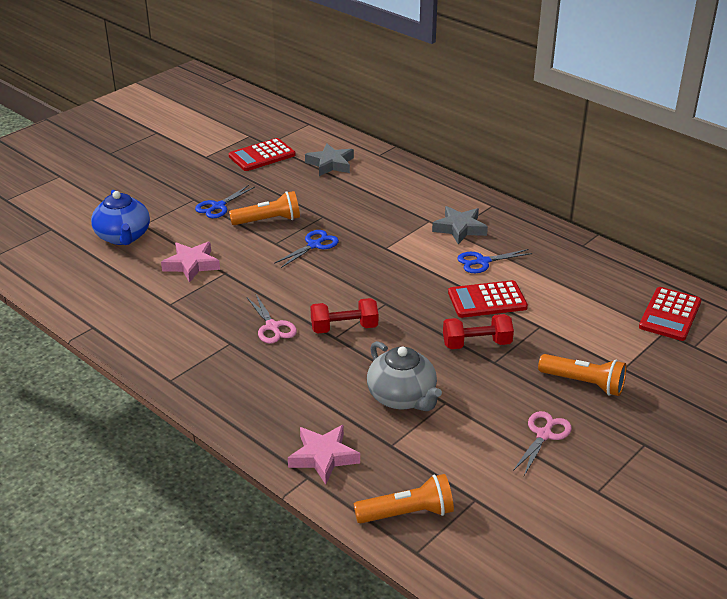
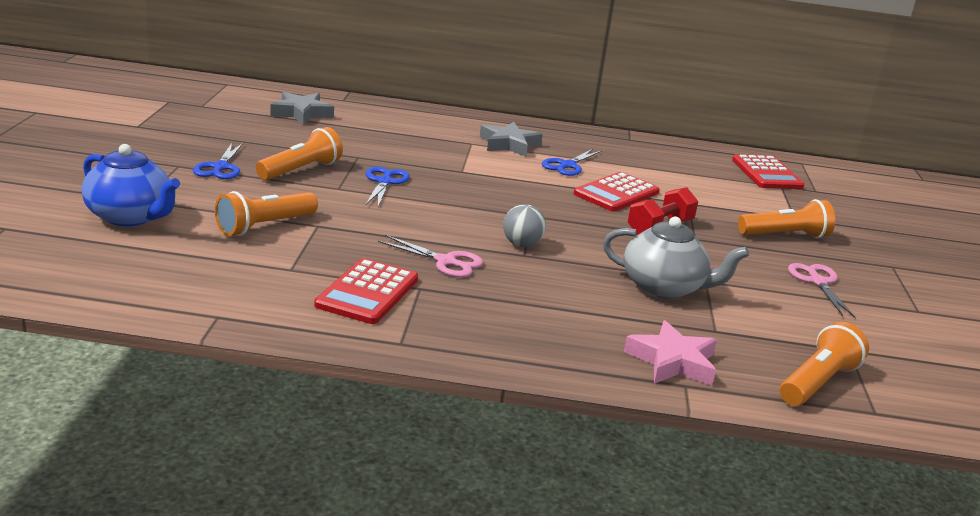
camera: 40 degrees left, 10 degrees down
pink star [161,242,220,283] -> orange flashlight [215,191,318,236]
red calculator [229,138,296,171] -> red calculator moved to [314,258,418,324]
red dumbbell [310,298,378,334] -> grey ball [503,204,546,247]

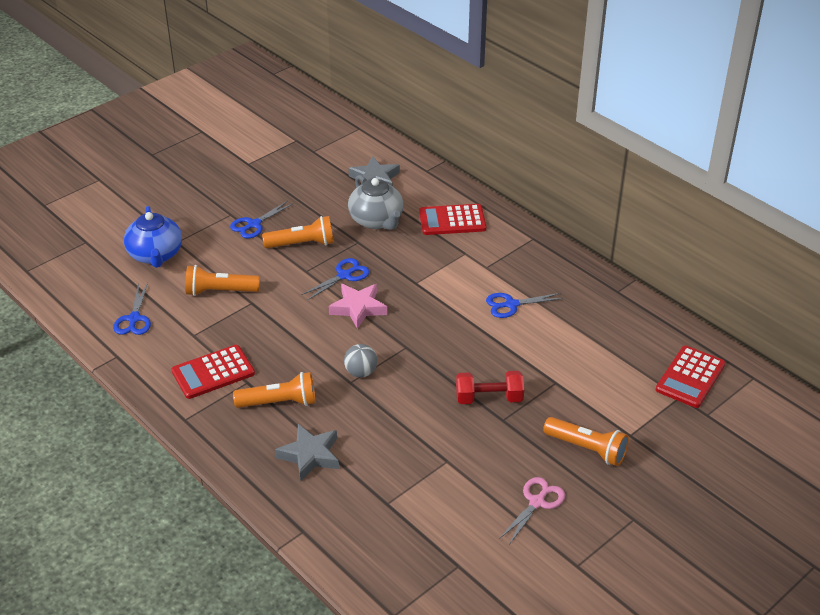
camera: 45 degrees right, 15 degrees up
pink scissors [378,235,483,277] -> none
grey star [480,122,543,157] -> grey star moved to [275,424,339,481]
red calculator [573,172,660,211] -> red calculator moved to [419,204,486,235]
grey teapot [603,216,749,299] -> grey teapot moved to [348,175,404,230]
pink star [624,320,717,386] -> pink star moved to [328,284,387,329]
orange flashlight [780,322,869,406] -> orange flashlight moved to [233,372,316,408]
none -> blue scissors [113,283,151,335]

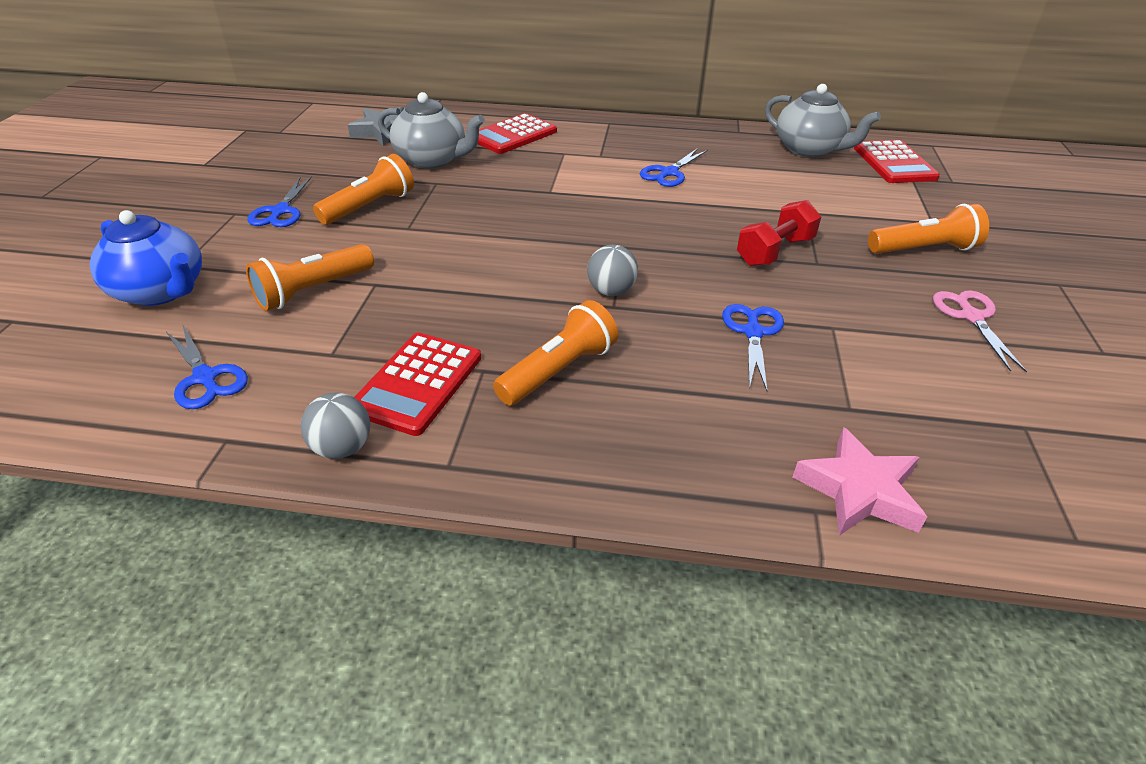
camera: 40 degrees left, 0 degrees up
grey star [275,424,339,481] -> none
blue scissors [301,258,370,300] -> blue scissors moved to [722,304,784,391]
pink star [328,284,387,329] -> pink star moved to [792,427,927,536]
none -> grey ball [301,392,370,459]
none -> grey teapot [765,84,881,157]

